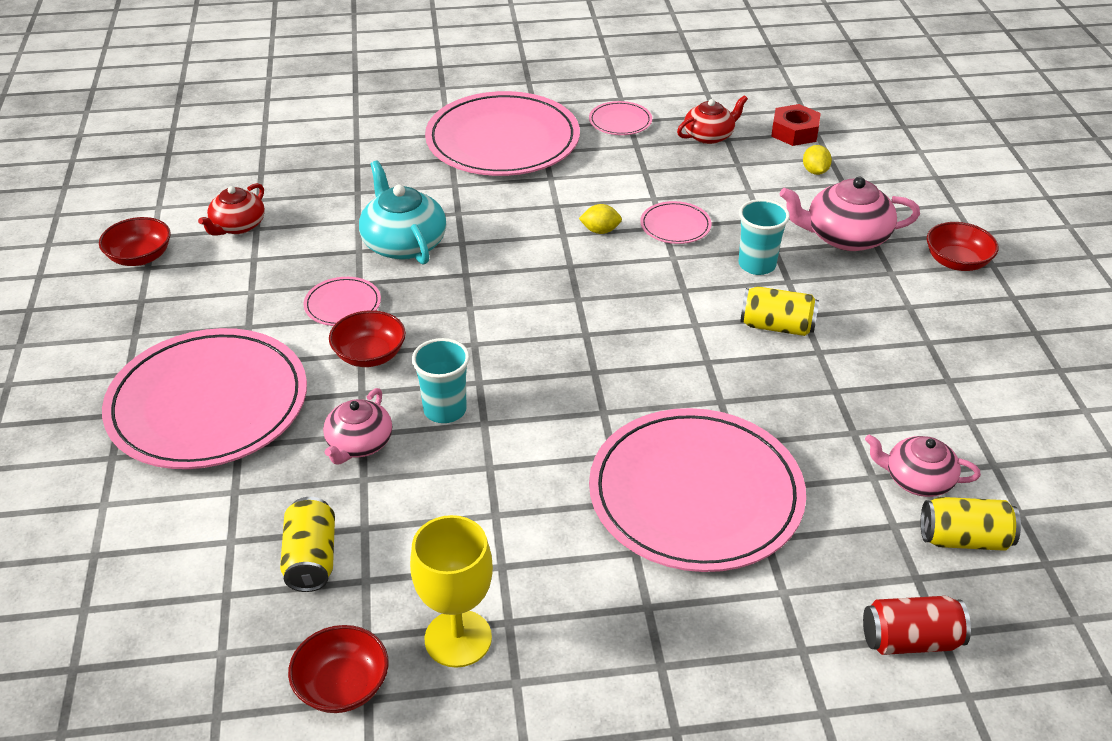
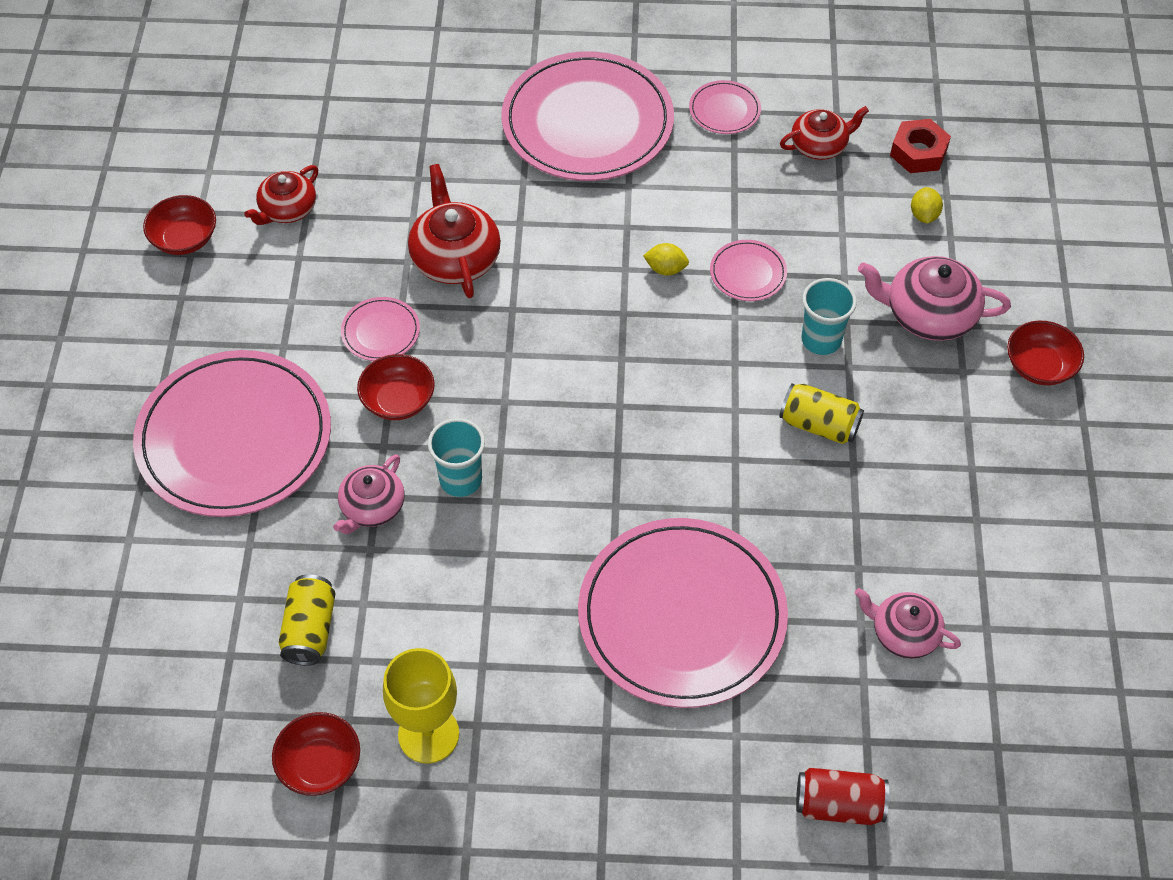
camera: 10 degrees right, 15 degrees up
turquoise teapot [359,161,446,265] -> red teapot [408,164,501,298]
yellow can [921,497,1021,551] -> none

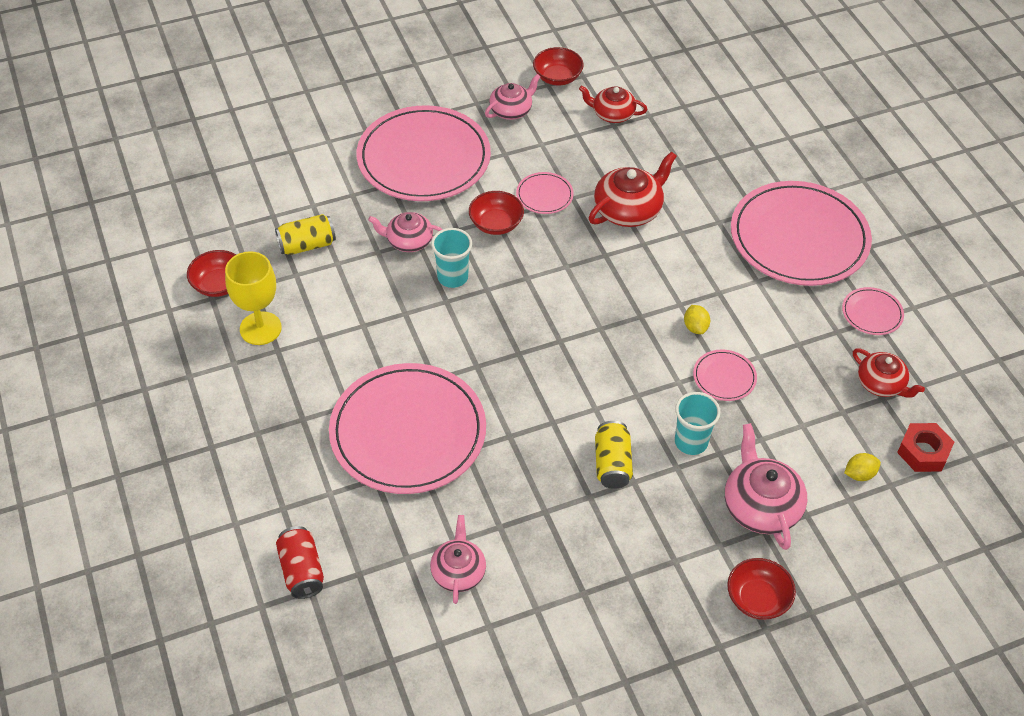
camera: 65 degrees right, 5 degrees down
none -> pink teapot [485,74,540,120]

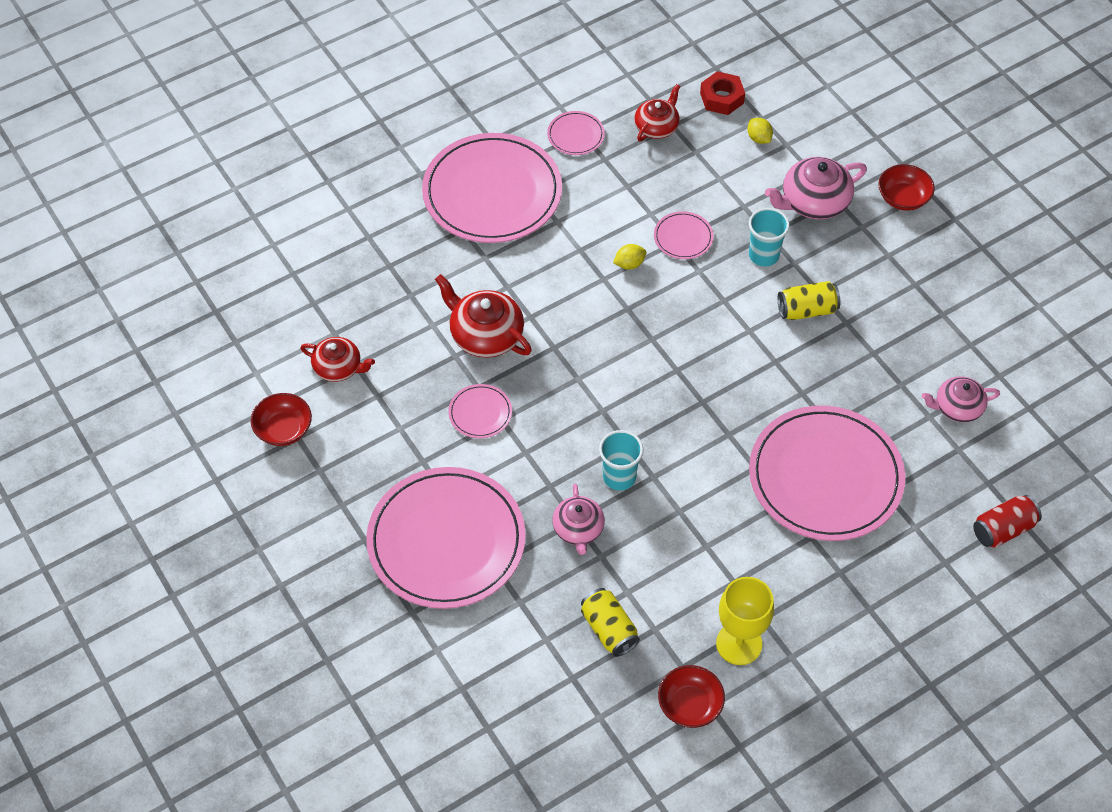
camera: 100 degrees left, 5 degrees up
red bowl [469,191,524,235] -> none
pink teapot [485,74,540,120] -> none
red teapot [579,85,647,123] -> red teapot turned 75 degrees counterclockwise [300,337,375,382]

